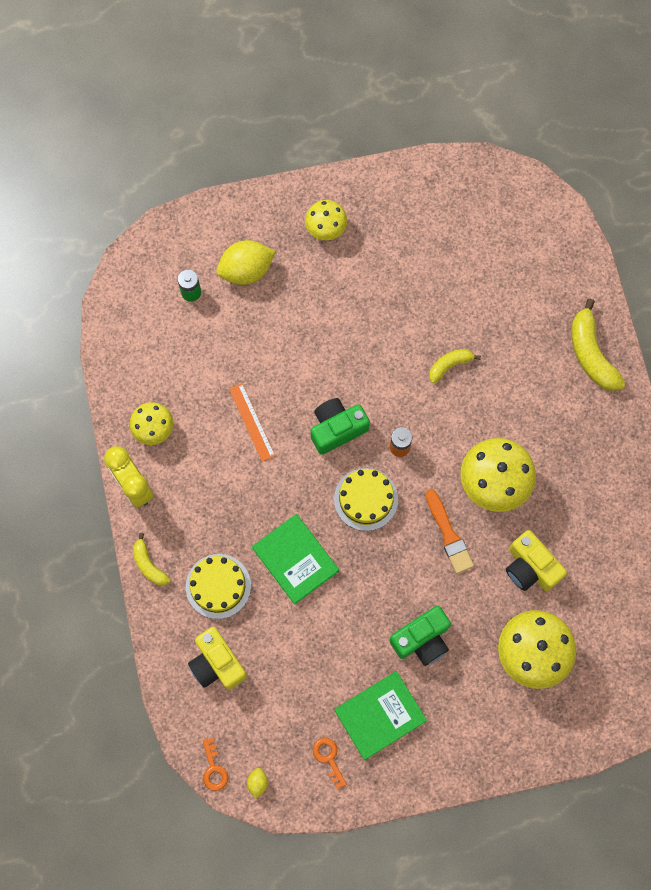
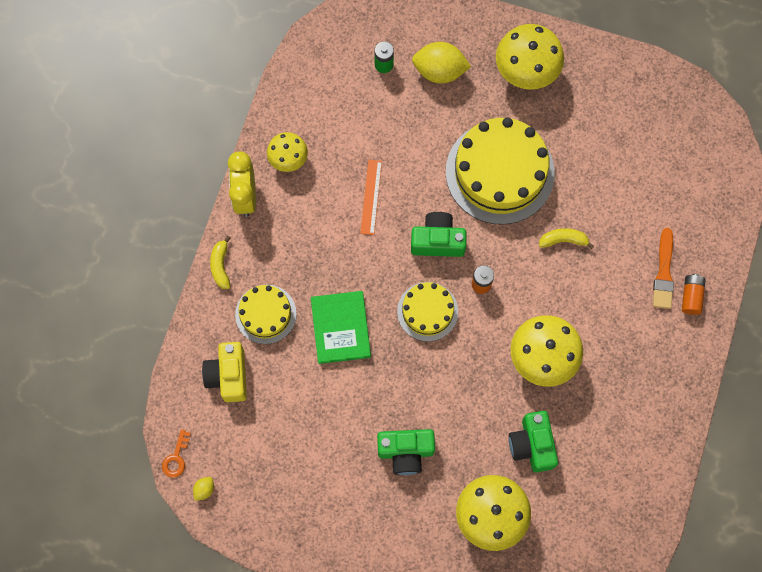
camera: 30 degrees right, 0 degrees up
yellow mushroom [305,200,347,240] -> yellow mushroom [496,24,564,90], size x1.68
orange key [313,738,347,789] -> none
green book [334,671,427,760] -> none
orange brush [425,489,474,574] -> orange brush moved to [653,228,674,309]
yellow camera [506,530,567,591] -> green camera [509,411,558,472]
yellow banana [571,299,626,391] -> orange battery [682,274,706,315]
none -> yellow cake [446,117,555,225]

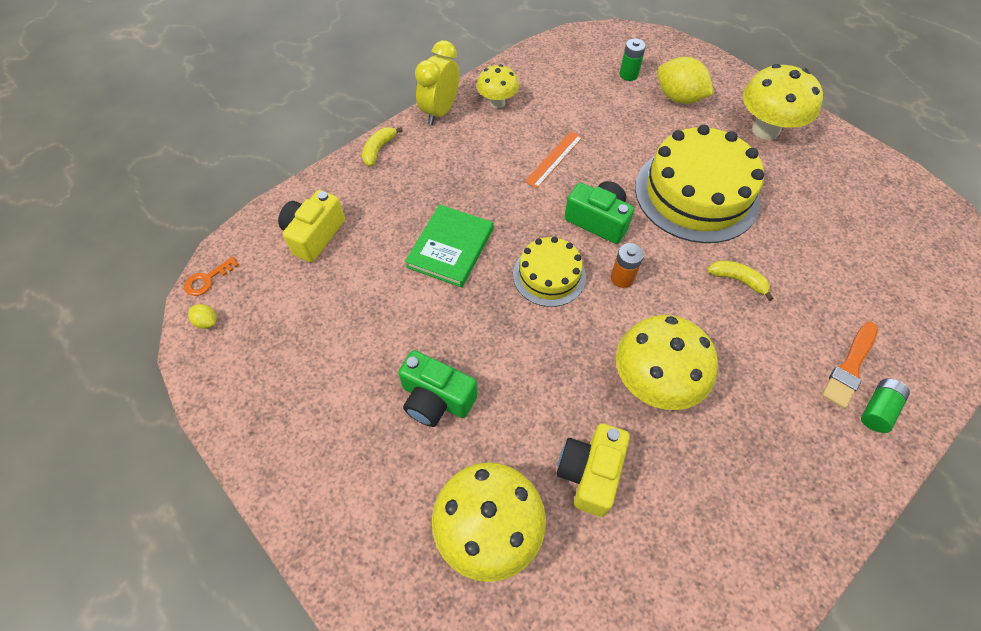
camera: 30 degrees right, 15 degrees down
yellow lemon [193,477,214,501] -> yellow lemon turned 60 degrees clockwise [188,304,217,329]
yellow cake [235,285,297,344] -> none
green camera [509,411,558,472] -> yellow camera [556,423,630,517]
orange battery [682,274,706,315] -> green battery [861,378,910,433]

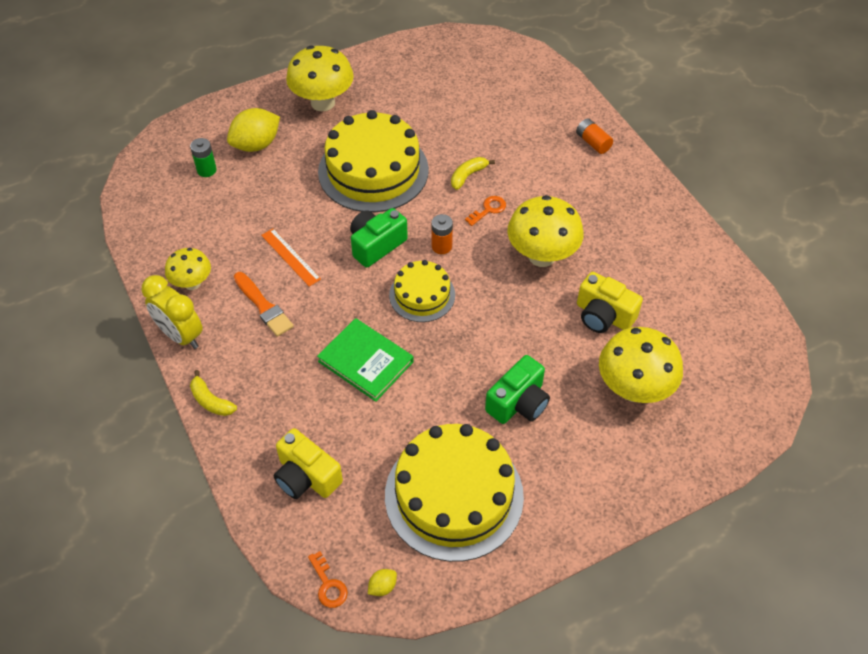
camera: 75 degrees left, 5 degrees down
orange brush [822,322,878,409] -> orange brush moved to [234,272,294,337]
green battery [861,378,910,433] -> orange battery [576,118,613,154]
none -> yellow cake [385,424,524,562]
none -> orange key [465,196,506,226]

